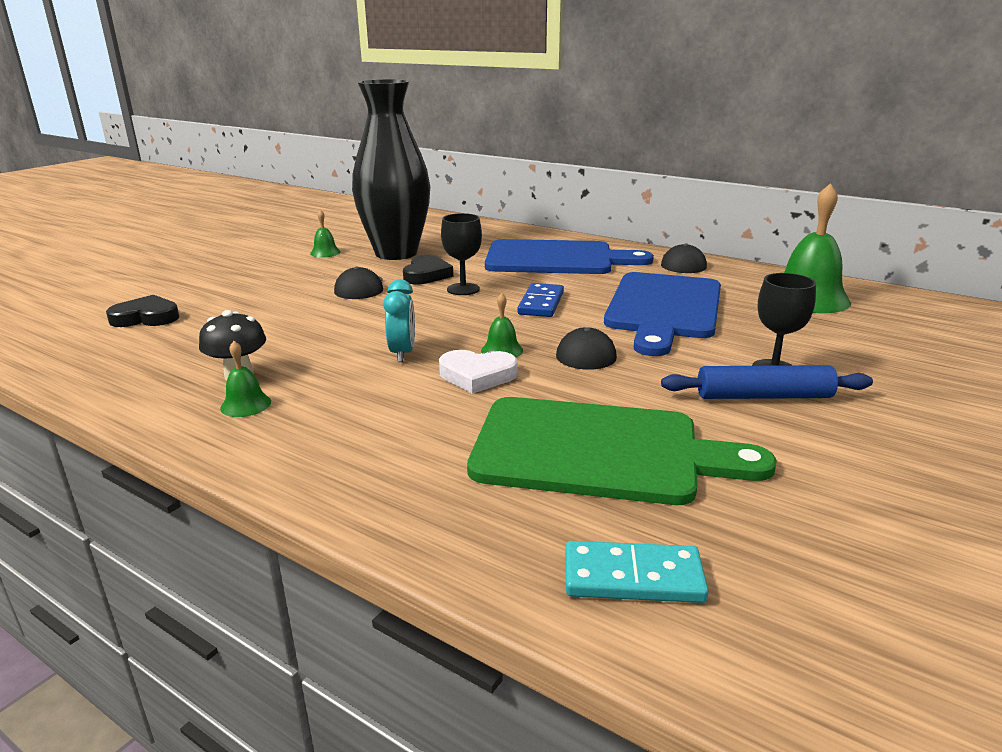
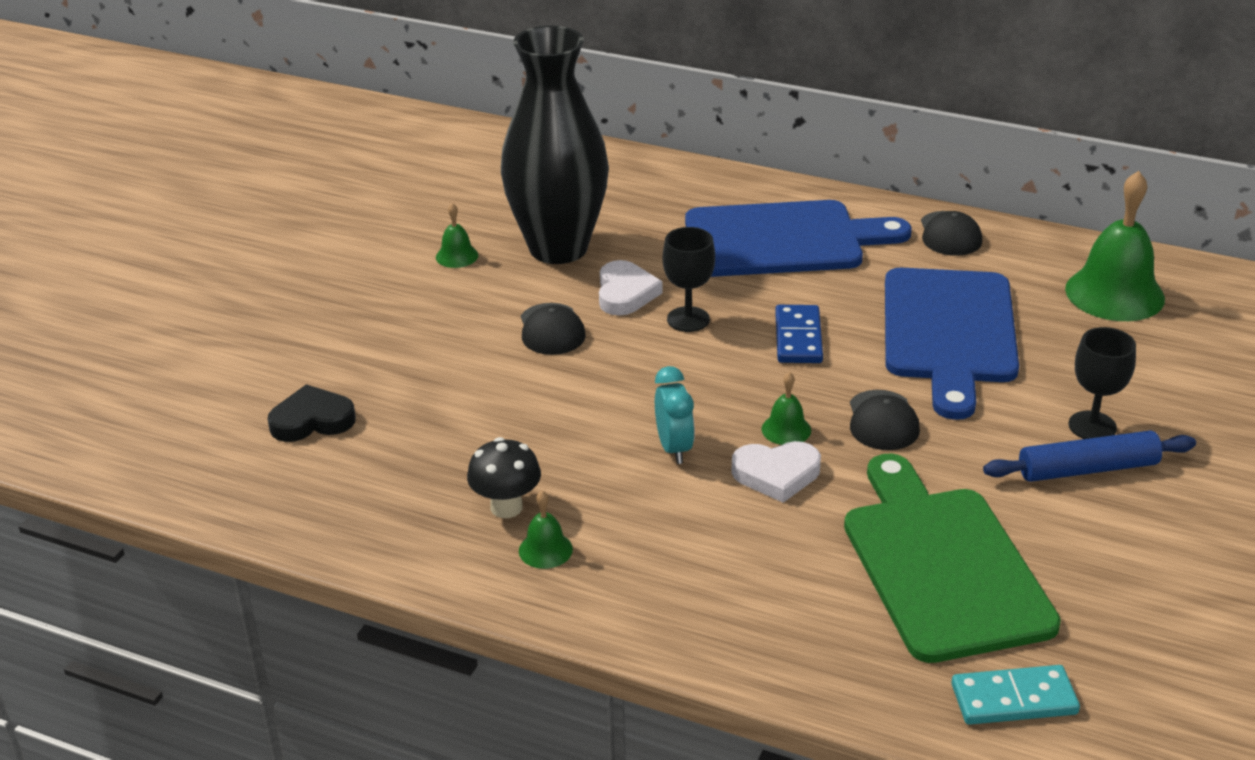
camera: 10 degrees left, 10 degrees up
black heart [403,255,453,284] -> white heart [599,260,663,316]
green cutting board [467,397,777,505] -> green cutting board turned 105 degrees counterclockwise [844,453,1061,663]

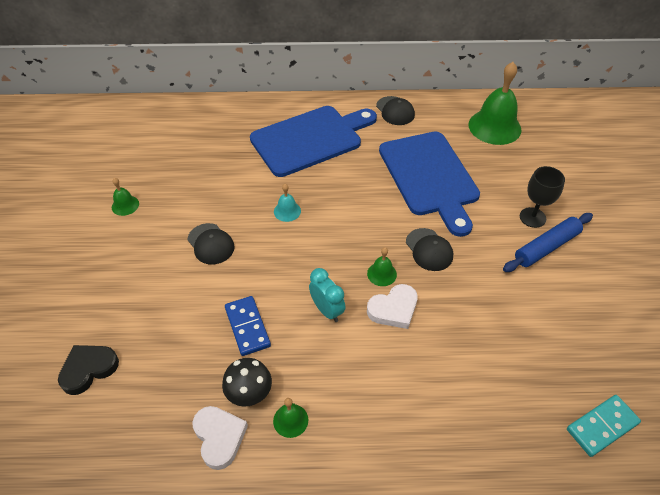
camera: 25 degrees left, 15 degrees up
black vase [501,26,609,264] -> none
white heart [599,260,663,316] -> white heart moved to [192,406,248,470]
black goblet [662,227,715,332] -> turquoise bell [274,184,301,222]
blue domino [775,305,823,363] -> blue domino moved to [225,296,271,356]
green cutting board [844,453,1061,663] -> none

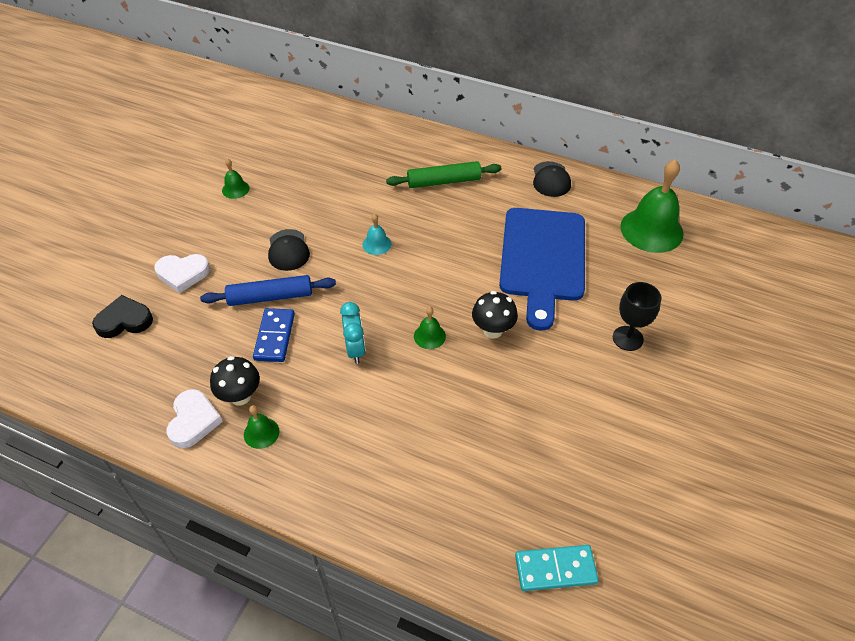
camera: 25 degrees right, 0 degrees up
blue cutting board [250,106,377,177] -> green rolling pin [386,161,501,188]
white heart [367,284,418,329] -> white heart moved to [154,254,210,293]
black cap [406,228,453,271] -> black mushroom [472,291,518,339]
blue rolling pin [503,213,593,272] -> blue rolling pin moved to [200,275,336,306]

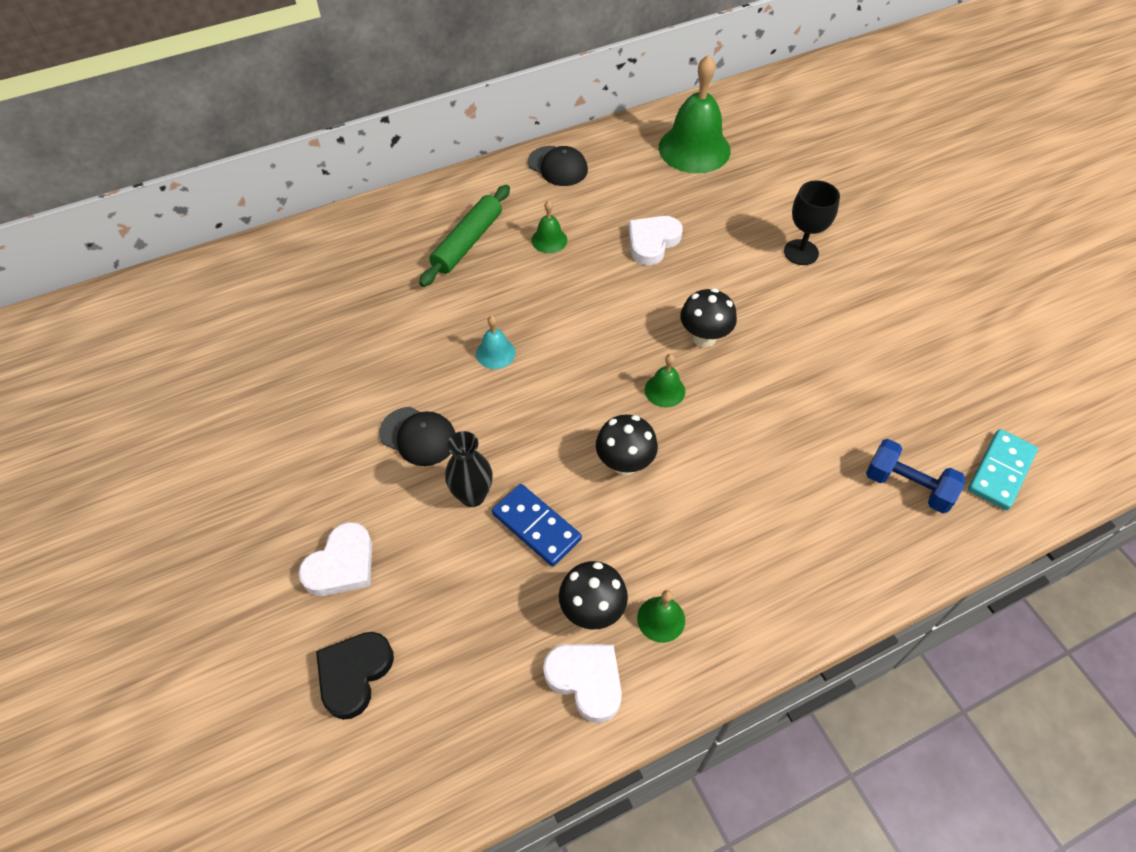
camera: 50 degrees left, 5 degrees up
blue rolling pin [200,275,336,306] -> black vase [445,431,493,507]
green bell [222,158,249,199] -> green bell moved to [531,200,567,253]
turquoise clock [340,302,366,364] -> black mushroom [596,415,658,475]
blue cutting board [499,208,585,331] -> white heart [628,216,683,265]
none -> blue dumbbell [866,439,966,513]

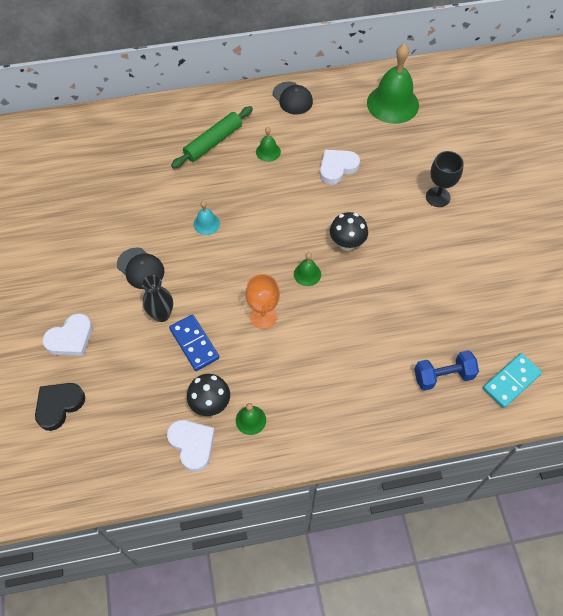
camera: 15 degrees right, 5 degrees up
black mushroom [596,415,658,475] -> orange goblet [245,274,280,329]
blue dumbbell [866,439,966,513] -> blue dumbbell turned 60 degrees counterclockwise [414,350,479,391]

